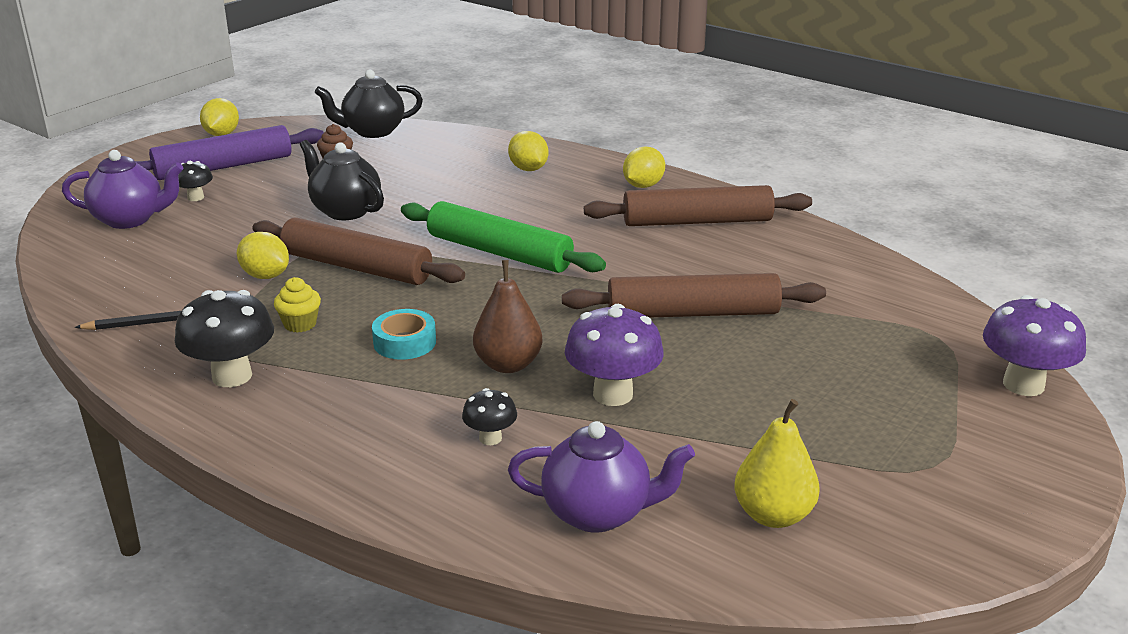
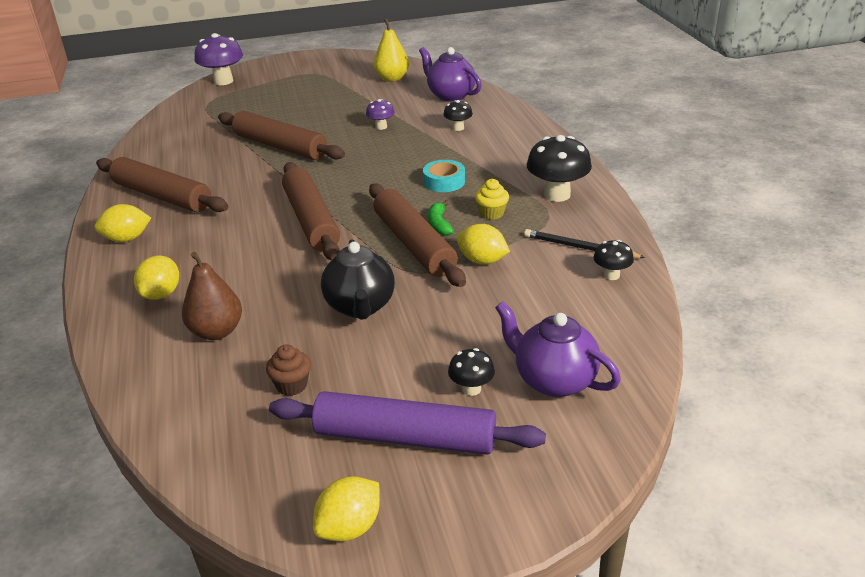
camera: 140 degrees left, 5 degrees up
yellow lemon [237,232,289,279] -> yellow lemon turned 45 degrees counterclockwise [457,224,510,265]
black teapot [315,69,423,138] -> none
green rolling pin [401,201,606,273] -> brown rolling pin [282,162,340,260]
brown pear [473,260,543,373] -> brown pear moved to [182,252,242,340]
purple mushroom [565,304,664,406] -> purple mushroom [366,99,395,130], size x0.53
none -> green banana [428,200,454,236]
none -> black mushroom [593,240,634,280]

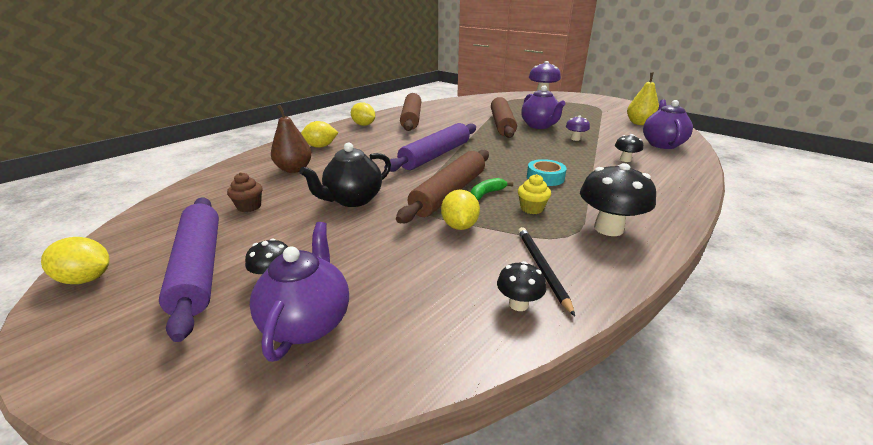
camera: 55 degrees right, 5 degrees down
brown rolling pin [282,162,340,260] -> purple rolling pin [384,123,476,172]
none -> purple teapot [521,85,566,129]

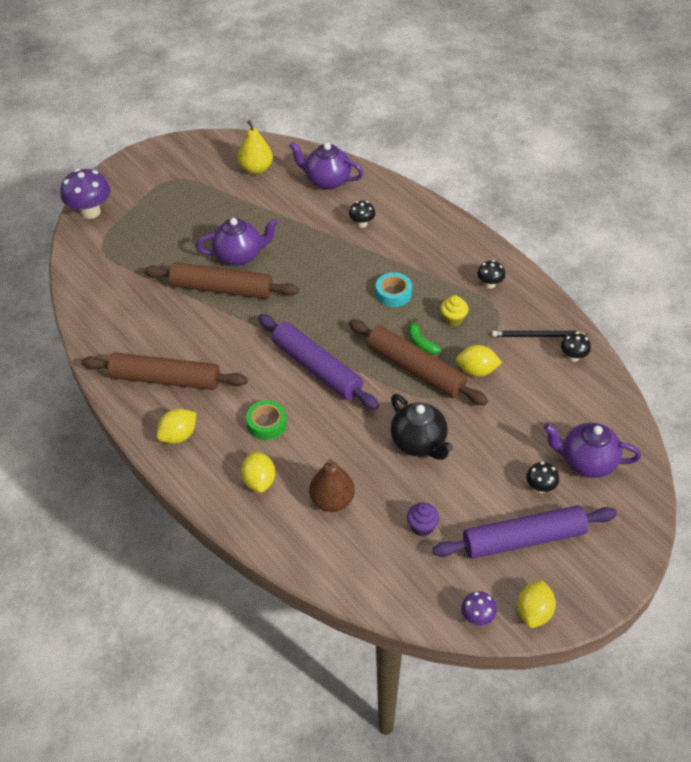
camera: 80 degrees left, 20 degrees up
brown cupcake [227,172,262,212] -> purple cupcake [407,503,440,536]
purple mushroom [566,116,590,141] -> purple mushroom moved to [461,591,497,626]
black mushroom [580,163,656,236] -> black mushroom [477,260,505,288], size x0.53
none -> green tape [246,400,287,440]

